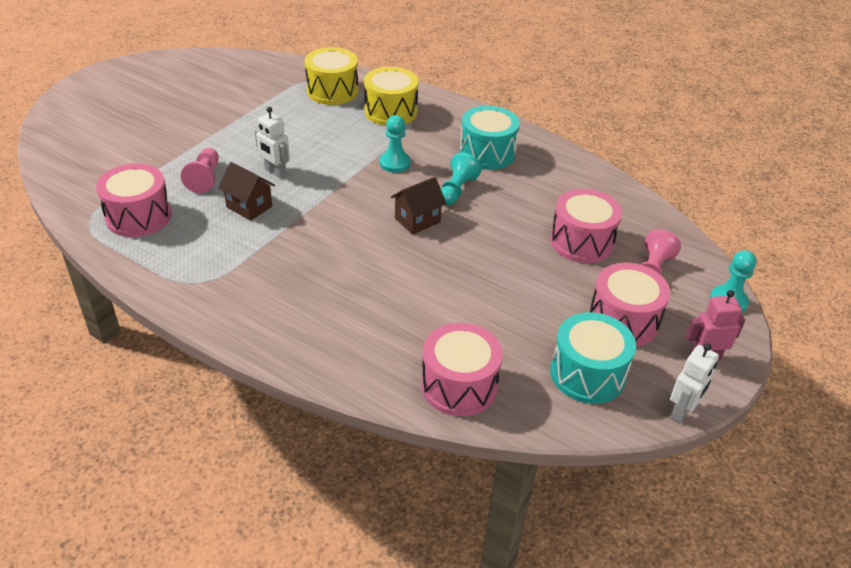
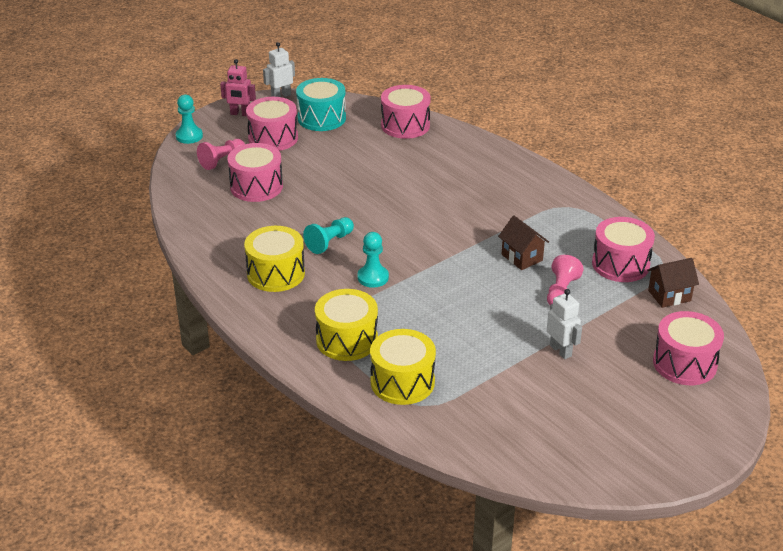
camera: 160 degrees left, 5 degrees down
white robot [255,107,290,178] -> white robot moved to [547,289,582,359]
brown house [391,177,446,234] -> brown house moved to [647,258,699,308]
turquoise drum [459,106,520,170] -> yellow drum [244,226,305,292]
none -> pink drum [653,311,724,385]

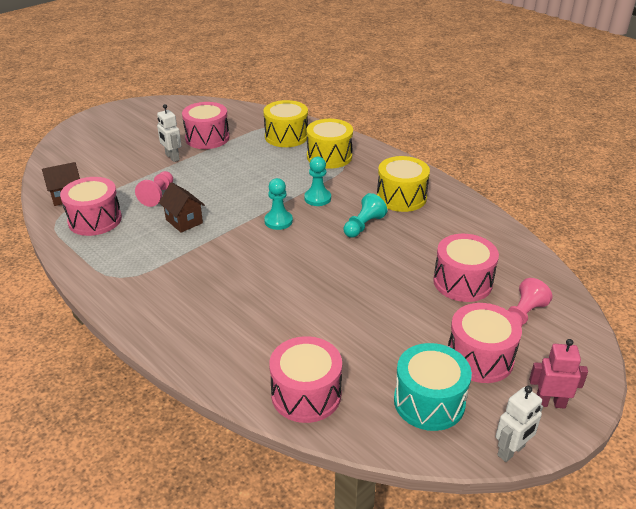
camera: 175 degrees right, 0 degrees up
turquoise pawn [176,95,203,144] -> turquoise pawn moved to [264,178,293,230]
pink drum [653,311,724,385] -> pink drum moved to [182,102,229,149]

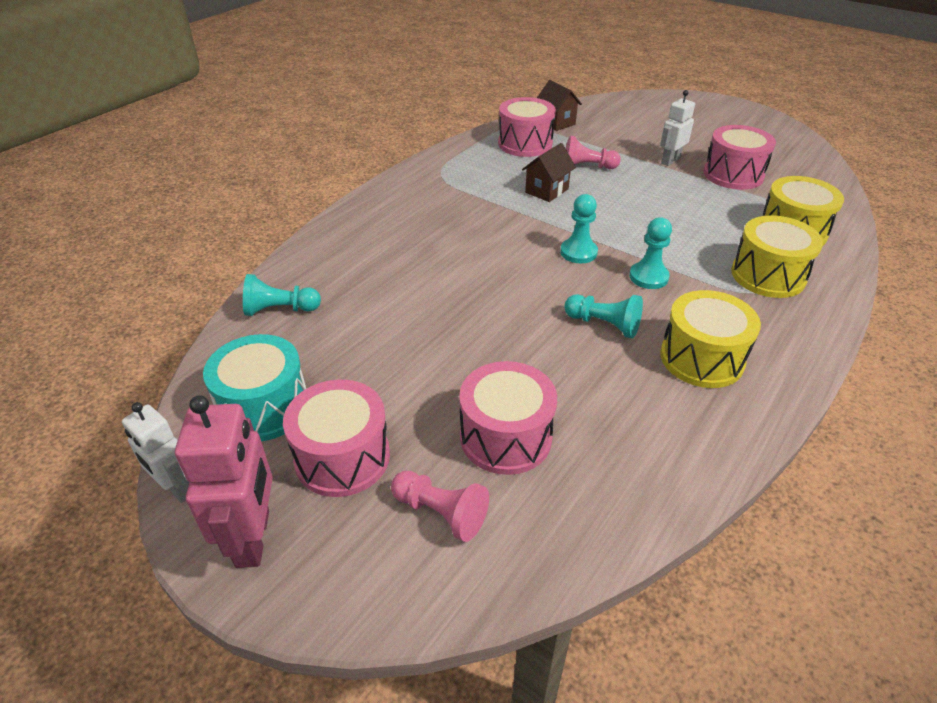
camera: 80 degrees right, 5 degrees up
pink drum [269,336,342,423] -> turquoise pawn [243,274,321,316]
pink robot [529,339,588,409] -> pink robot [175,395,273,568], size x1.55

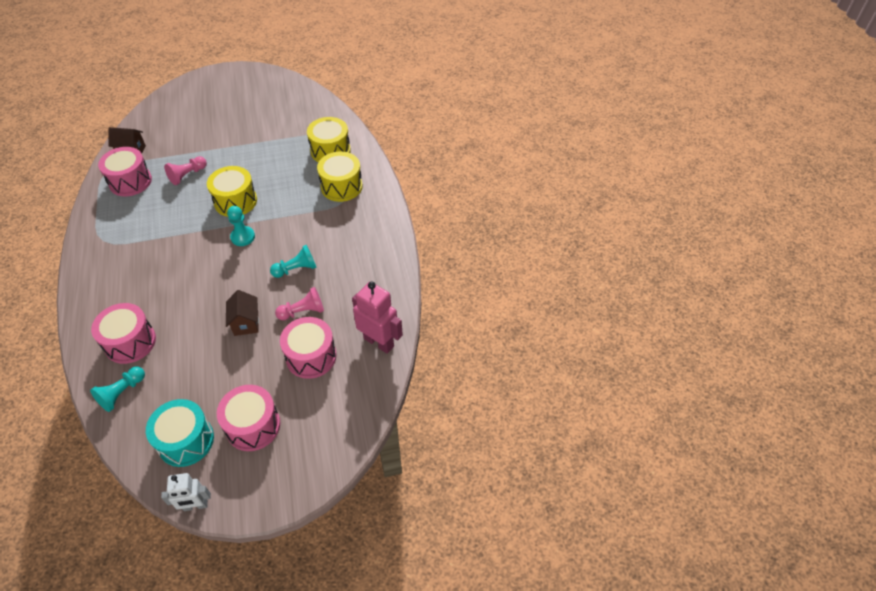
camera: 50 degrees left, 10 degrees up
pink robot [175,395,273,568] -> pink robot moved to [352,281,403,354]
pink pawn [391,471,489,542] -> pink pawn moved to [275,287,324,320]
brown house [522,143,576,202] -> brown house moved to [226,290,259,336]
turquoise pawn [629,217,672,289] -> none
white robot [660,90,695,166] -> none
yellow drum [660,290,761,388] -> yellow drum moved to [207,166,257,217]
pink drum [703,125,776,190] -> pink drum moved to [91,303,156,364]

